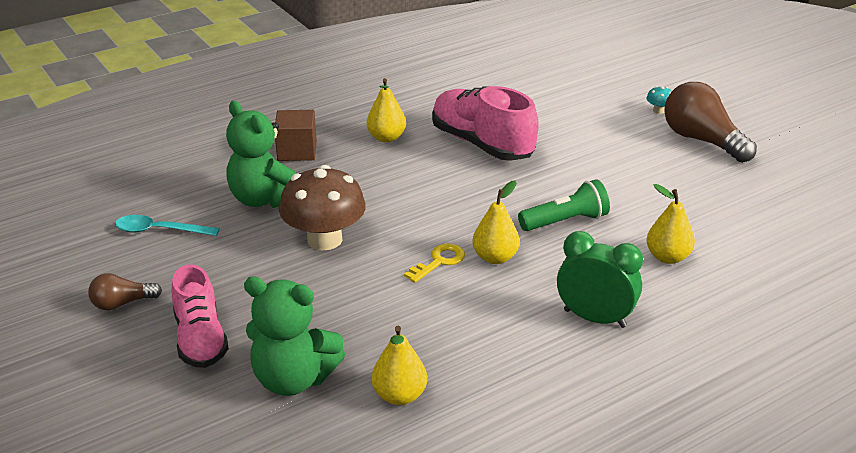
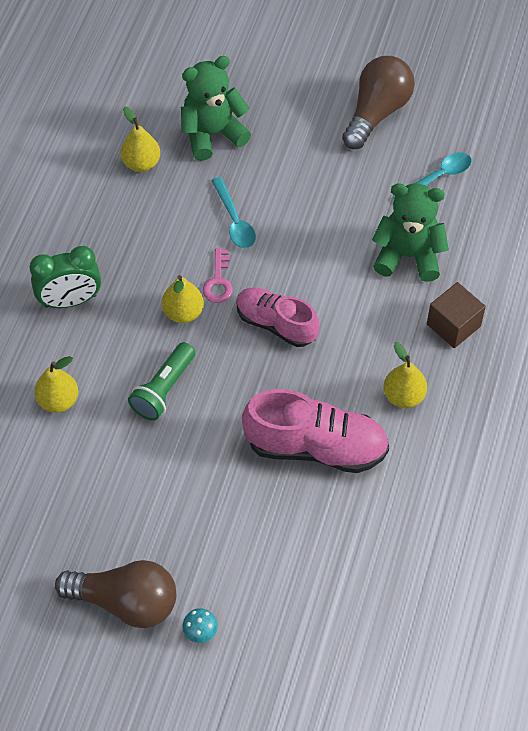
camera: 140 degrees right, 25 degrees up
brown light bulb [88,273,162,310] -> brown light bulb [342,56,415,149], size x1.91
pink shoe [172,265,229,368] -> pink shoe moved to [236,288,320,347]
brown mushroom [279,165,366,250] -> none
yellow key [404,243,465,283] -> pink key [203,248,233,303]
none -> turquoise spoon [211,177,256,248]

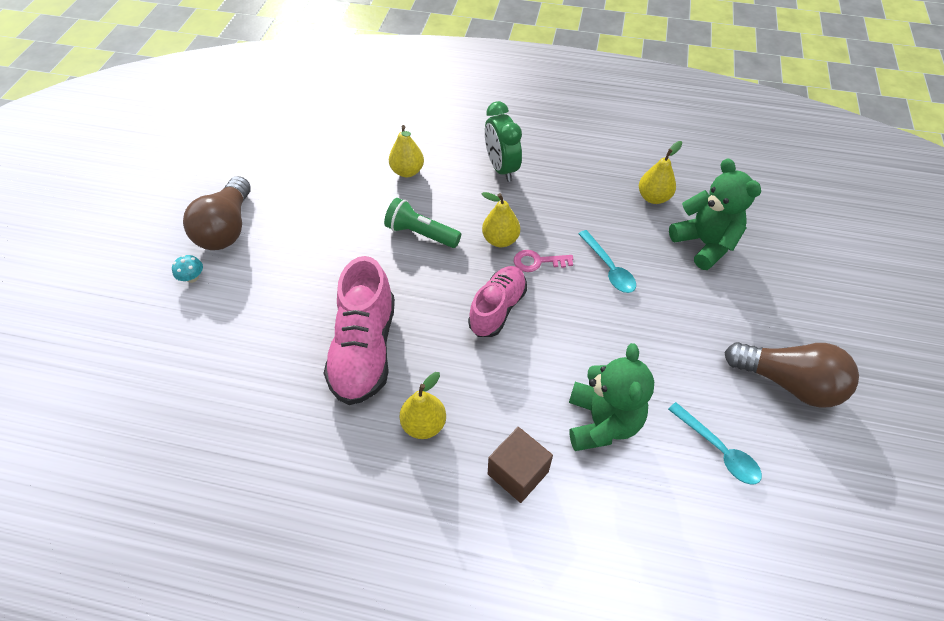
camera: 85 degrees right, 5 degrees down
turquoise spoon [211,177,256,248] -> turquoise spoon turned 90 degrees counterclockwise [578,230,636,293]

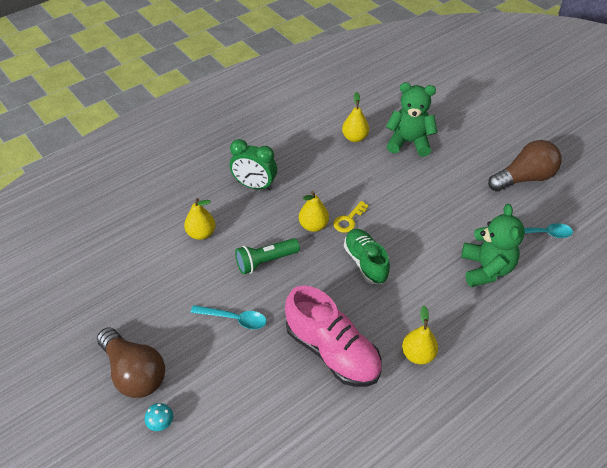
camera: 50 degrees left, 5 degrees down
pink shoe [468,266,527,337] -> green shoe [344,229,390,284]
brown cube [488,427,553,503] -> none
pink key [514,250,573,272] -> yellow key [333,201,369,233]
green teddy bear [569,343,654,451] -> green teddy bear turned 45 degrees clockwise [461,204,525,287]
turquoise spoon [578,230,636,293] -> turquoise spoon moved to [191,305,267,329]

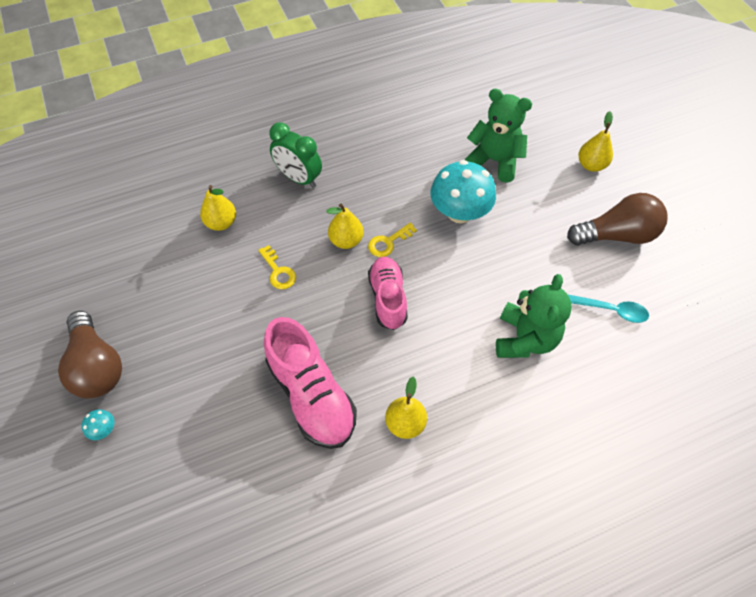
camera: 15 degrees right, 10 degrees up
turquoise spoon [191,305,267,329] -> none
green flashlight [235,238,300,275] -> yellow key [258,245,296,289]
yellow pear [342,92,369,142] -> yellow pear moved to [579,111,613,172]
green shoe [344,229,390,284] -> pink shoe [368,257,408,330]
none -> turquoise mushroom [430,160,496,223]

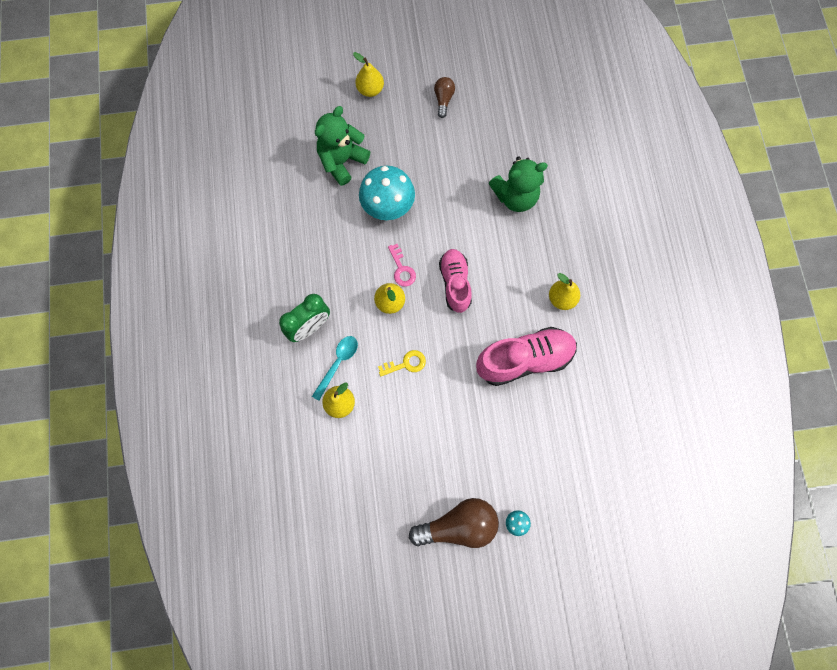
camera: 75 degrees left, 15 degrees up
yellow key [368,222,417,257] -> pink key [388,244,416,287]
pink shoe [368,257,408,330] -> pink shoe turned 75 degrees clockwise [439,249,472,313]
green teddy bear [496,274,572,358] -> green teddy bear turned 135 degrees clockwise [488,156,548,212]
brown light bulb [567,193,668,245] -> brown light bulb [434,77,455,118], size x0.52
turquoise spoon [568,295,649,323] -> turquoise spoon moved to [312,336,358,401]

